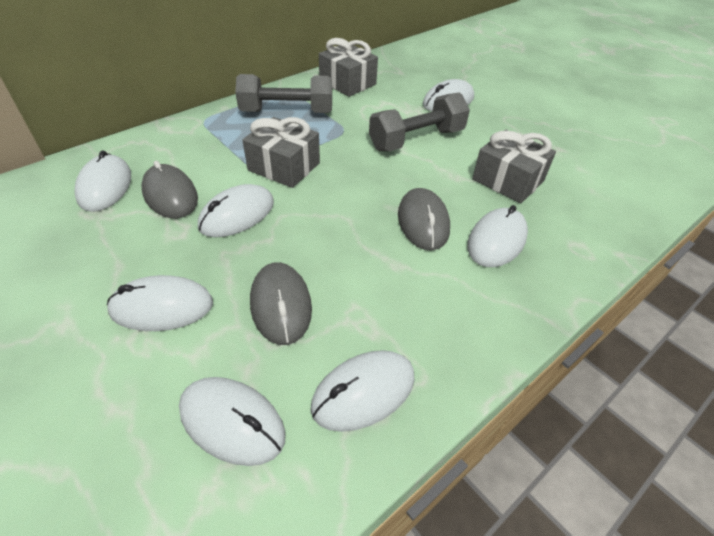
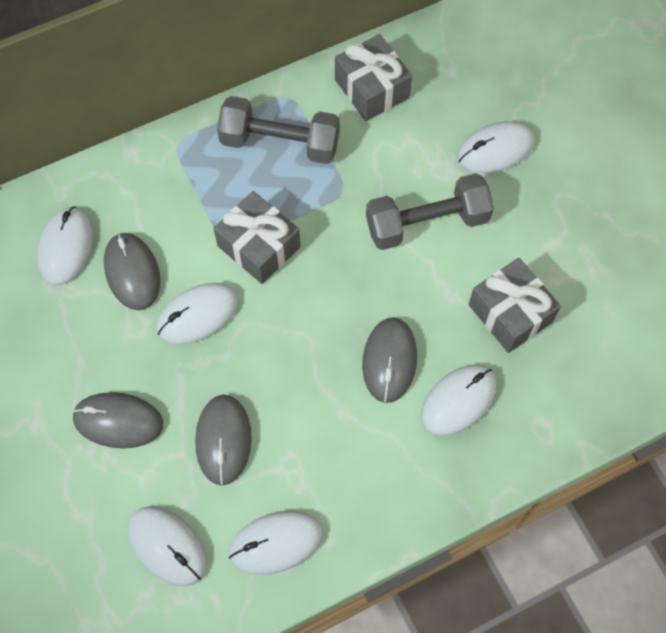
camera: 15 degrees right, 20 degrees up
white mouse [107,275,213,331] -> grey mouse [72,392,163,448]

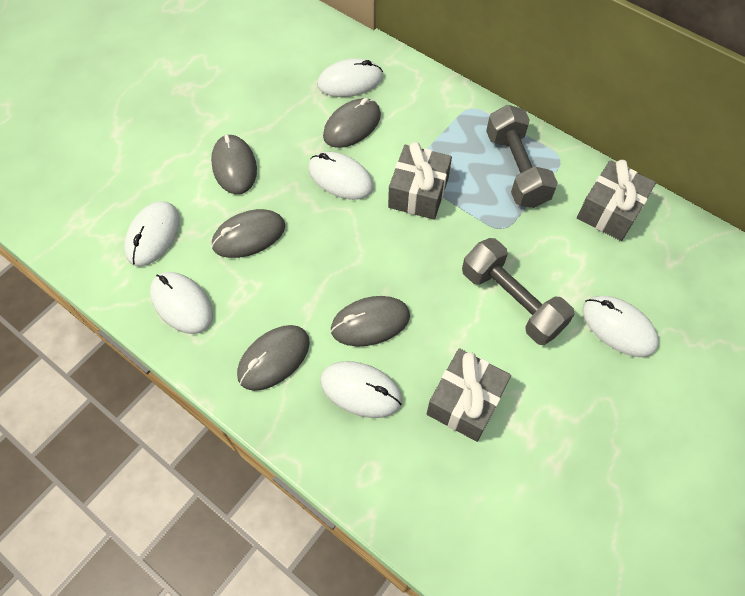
camera: 65 degrees right, 5 degrees down
none -> grey mouse [237,325,310,391]

